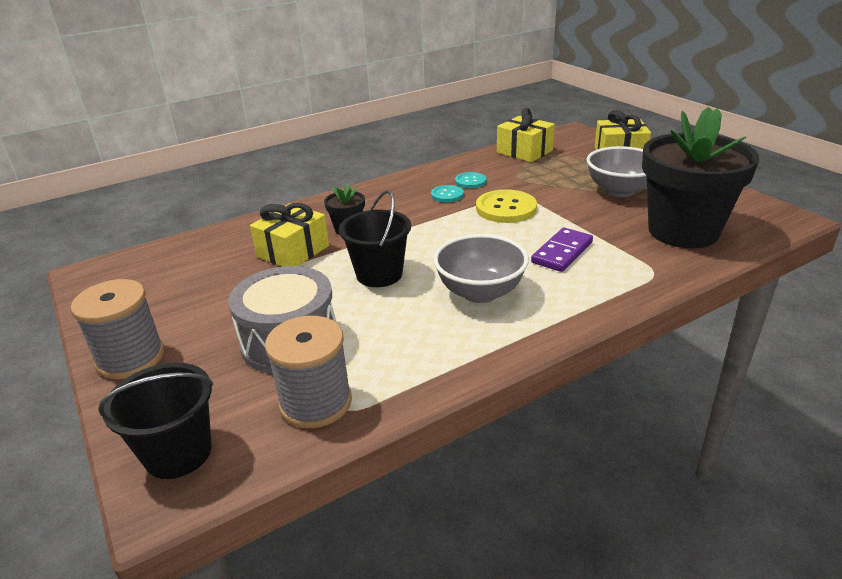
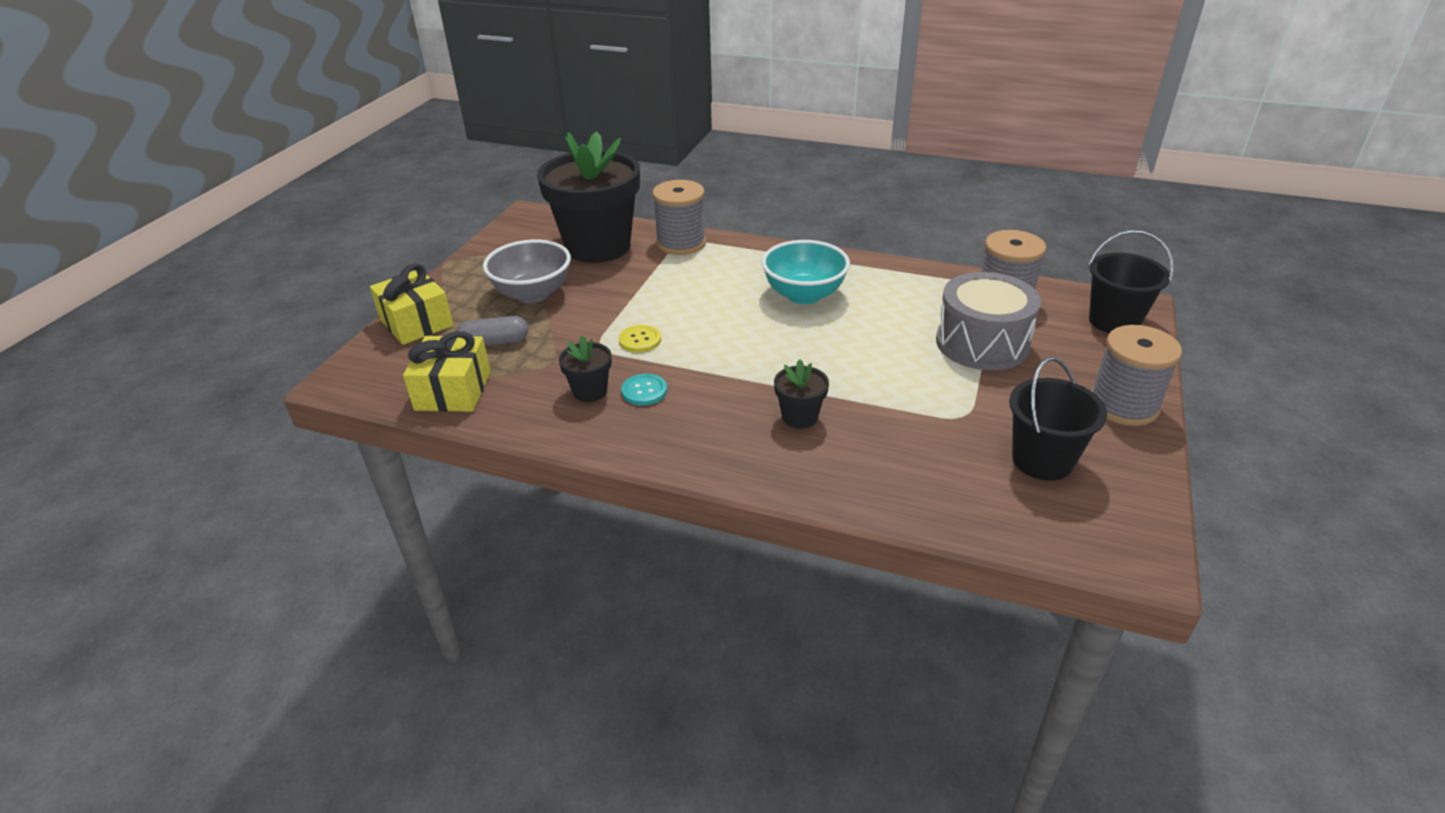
camera: 130 degrees left, 5 degrees up
yellow gift [250,203,329,267] -> none
black bucket [339,190,411,287] -> black bucket moved to [1009,357,1107,481]
grey bowl [433,234,529,303] -> turquoise bowl [762,240,850,304]
turquoise button [455,172,486,188] -> black flower pot [559,335,612,402]
yellow button [476,189,537,223] -> yellow button [619,325,661,353], size x0.57
purple domino [531,228,593,272] -> none
none -> grey capsule [456,316,528,346]
none -> grey spool [652,180,706,255]

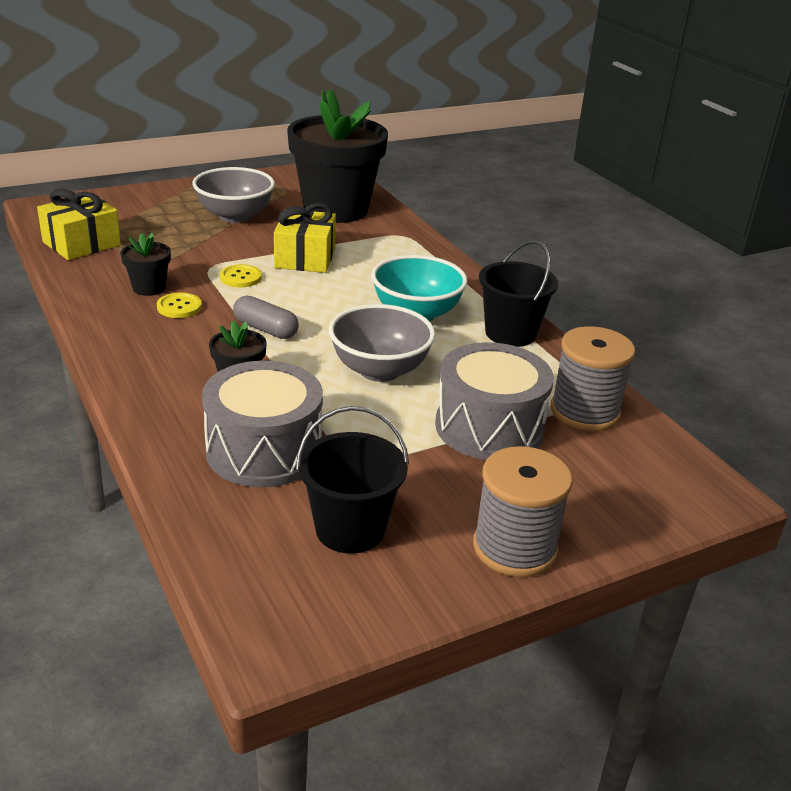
camera: 40 degrees right, 5 degrees down
yellow gift [370,264,453,345] -> yellow gift moved to [274,203,336,273]
grey capsule [456,316,528,346] -> grey capsule moved to [233,296,299,339]
turquoise button [621,374,667,406] -> yellow button [157,292,202,318]
grey spool [652,180,706,255] -> none
black bucket [1089,230,1174,333] -> black bucket moved to [479,240,558,347]
none -> grey drum [202,361,323,487]
none -> grey bowl [329,304,435,382]

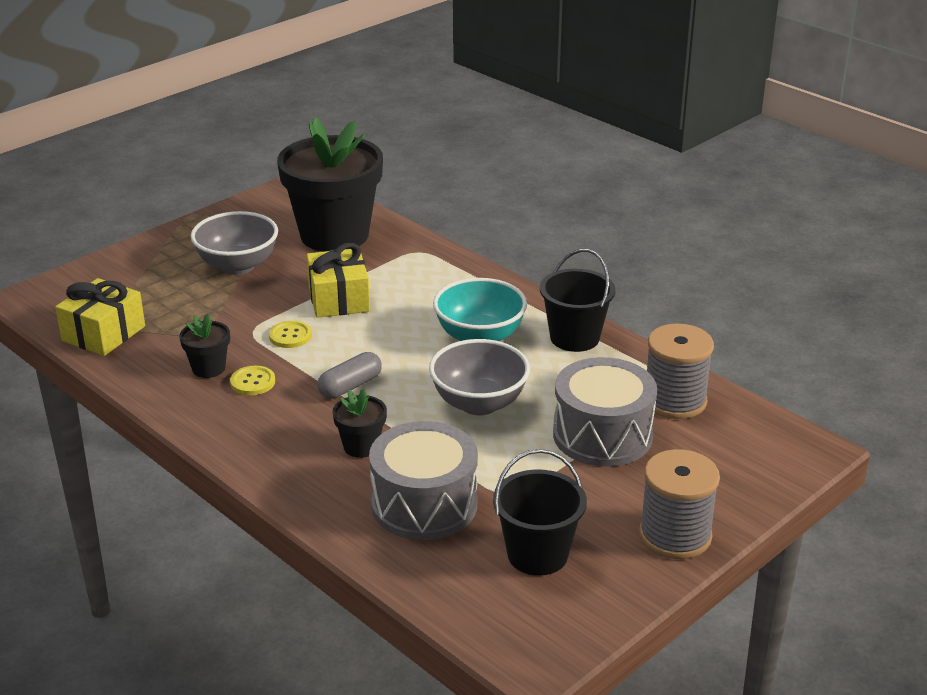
camera: 15 degrees left, 0 degrees up
grey capsule [233,296,299,339] -> grey capsule turned 60 degrees counterclockwise [317,352,382,398]

